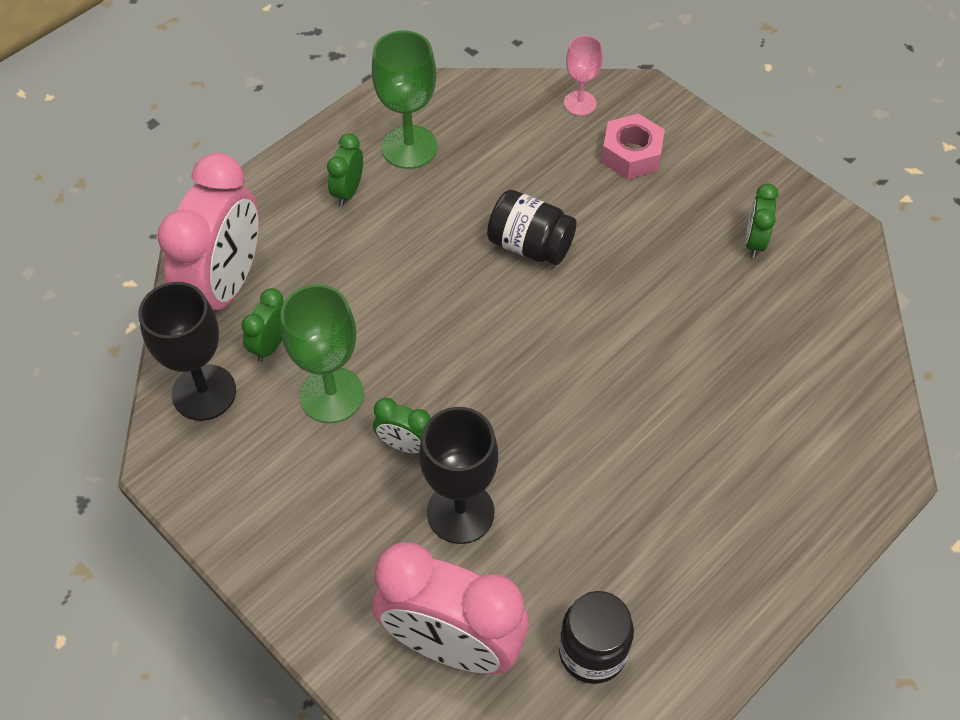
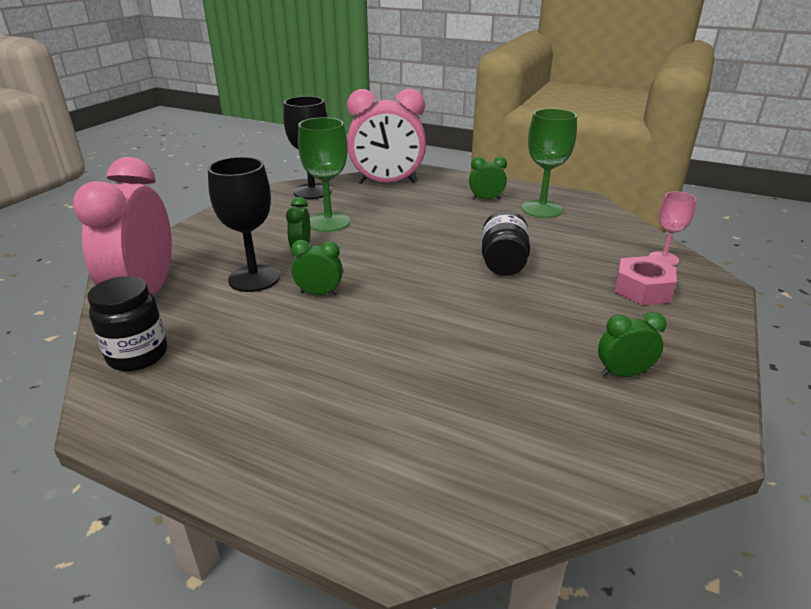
camera: 70 degrees right, 25 degrees down
green clock [241,288,283,362] -> green clock moved to [291,240,343,295]

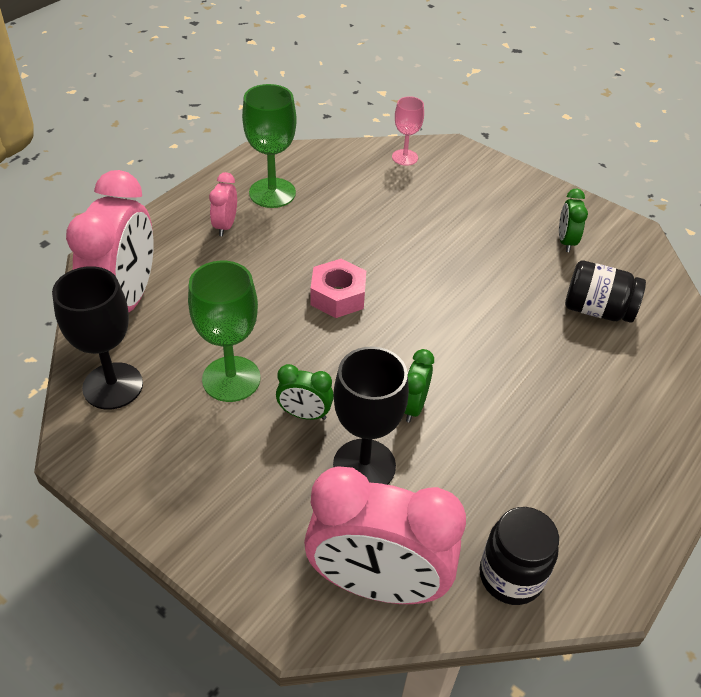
camera: 80 degrees left, 15 degrees up
green clock [469,157,507,200] -> pink clock [209,172,237,236]
black jar [482,210,530,276] -> black jar moved to [565,261,646,323]
pink nut [614,256,676,305] -> pink nut moved to [310,259,366,318]

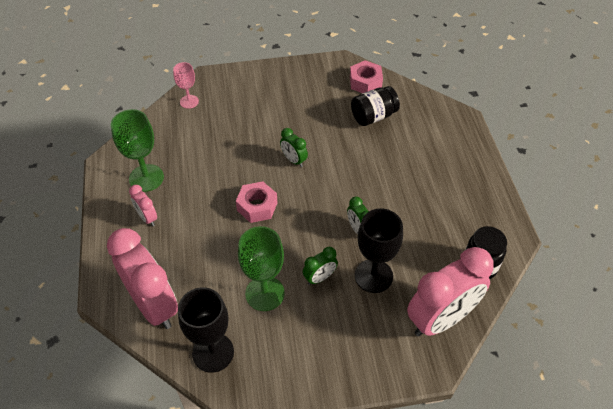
camera: 45 degrees left, 5 degrees up
green clock [559,189,588,252] -> green clock moved to [280,128,308,167]
none -> pink nut [350,60,383,93]

